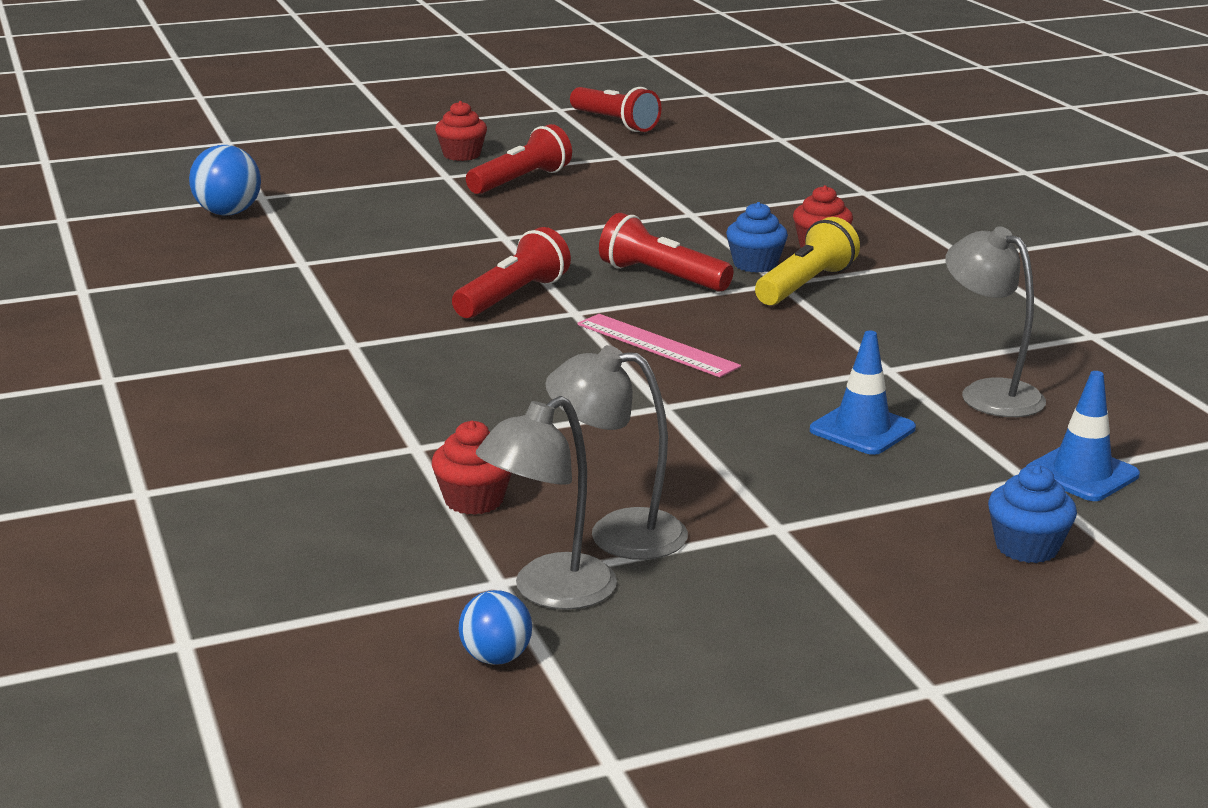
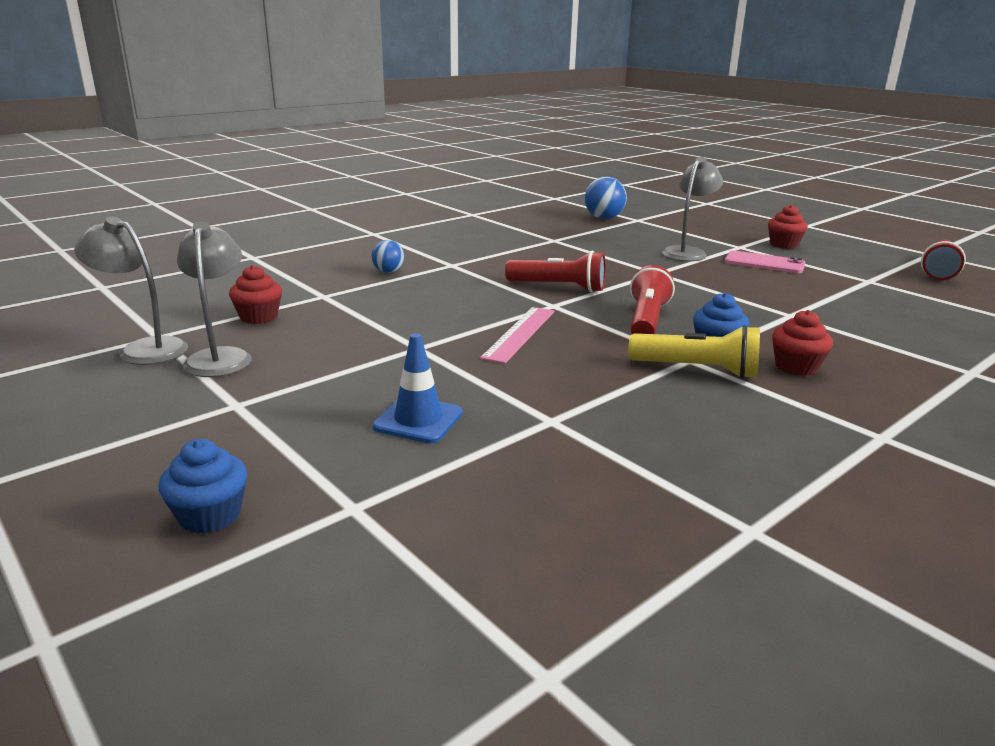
camera: 70 degrees right, 0 degrees up
blue ball [459,590,532,664] -> blue ball moved to [371,240,405,273]
red flashlight [466,124,572,194] -> pink phone [725,251,806,273]
grey lamp [945,226,1046,417] -> grey lamp moved to [662,157,723,261]
blue traffic cone [1026,371,1140,501] -> none

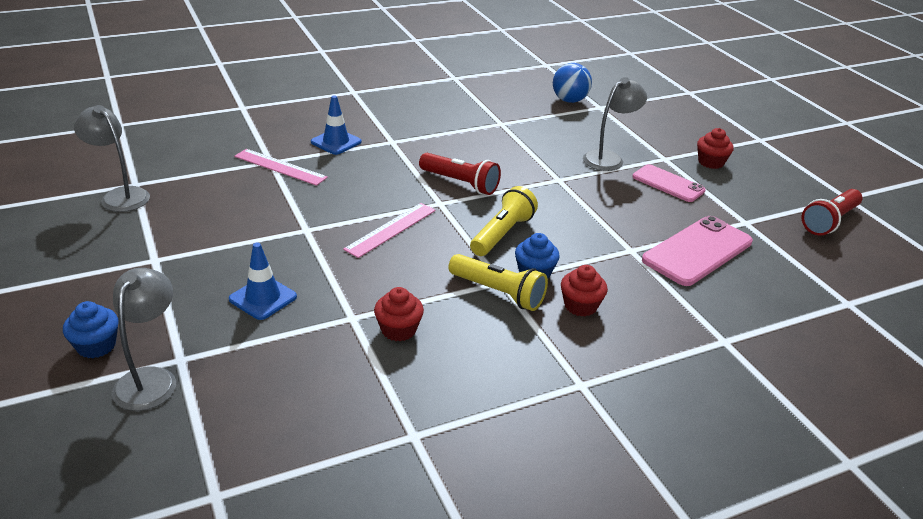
camera: 15 degrees right, 10 degrees up
grey lamp [177,221,252,377] -> grey lamp moved to [112,268,176,411]
red cupcake [229,265,282,324] -> red cupcake moved to [374,287,424,341]
blue ball [371,240,405,273] -> blue traffic cone [311,95,362,155]
red flashlight [630,265,675,334] -> yellow flashlight [470,186,538,256]
none -> pink ruler [234,149,328,186]
none -> pink phone [642,216,753,286]

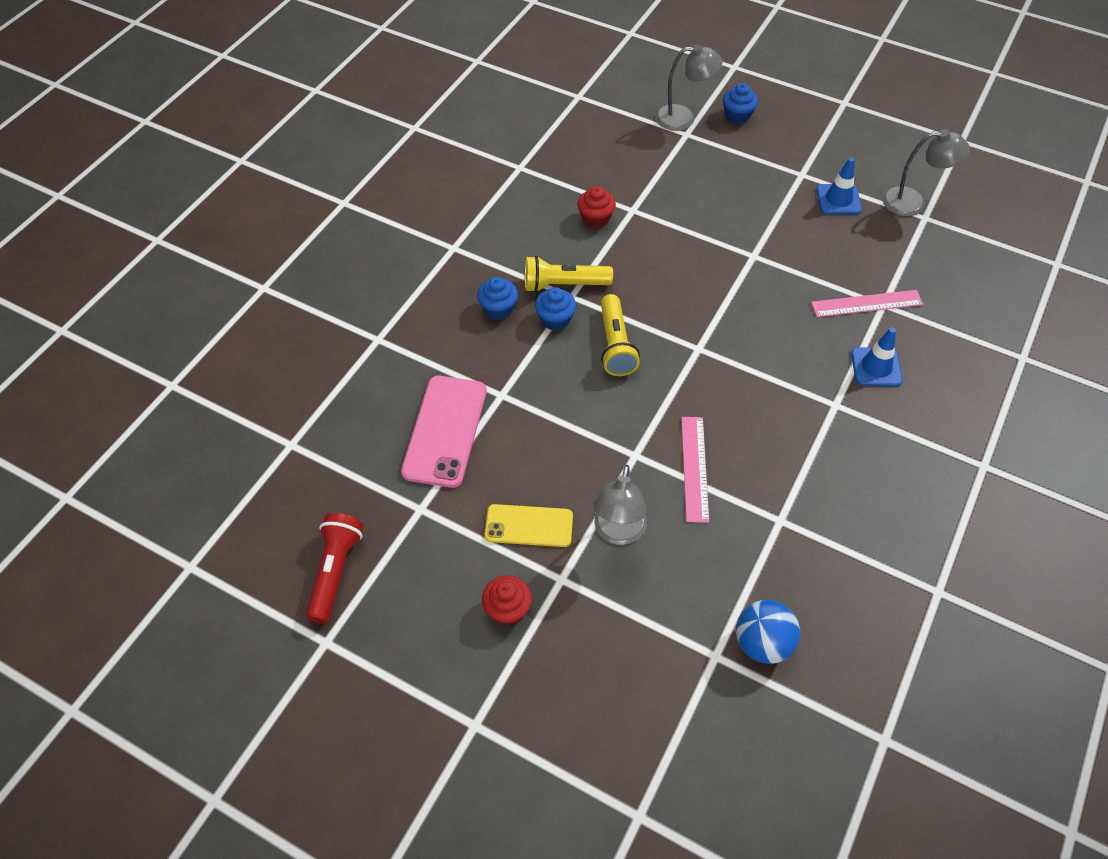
camera: 145 degrees right, 20 degrees up
grey lamp [112,268,176,411] -> grey lamp turned 60 degrees counterclockwise [655,44,722,131]
blue traffic cone [229,243,297,320] -> blue traffic cone moved to [816,157,862,214]
pink ruler [343,203,436,258] -> pink ruler moved to [681,417,709,523]
red flashlight [419,153,501,195] -> none
red cupcake [561,265,608,317] -> blue cupcake [477,277,518,320]
pink phone [632,164,706,202] -> yellow phone [485,504,573,547]

